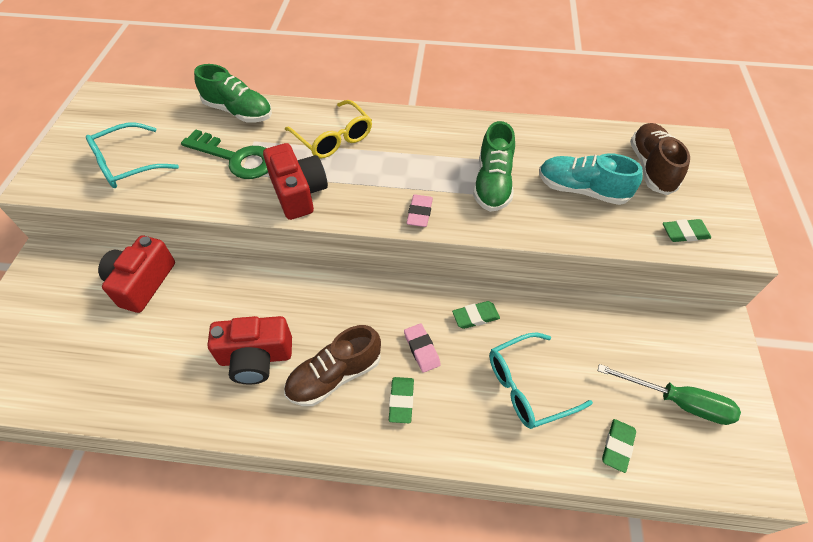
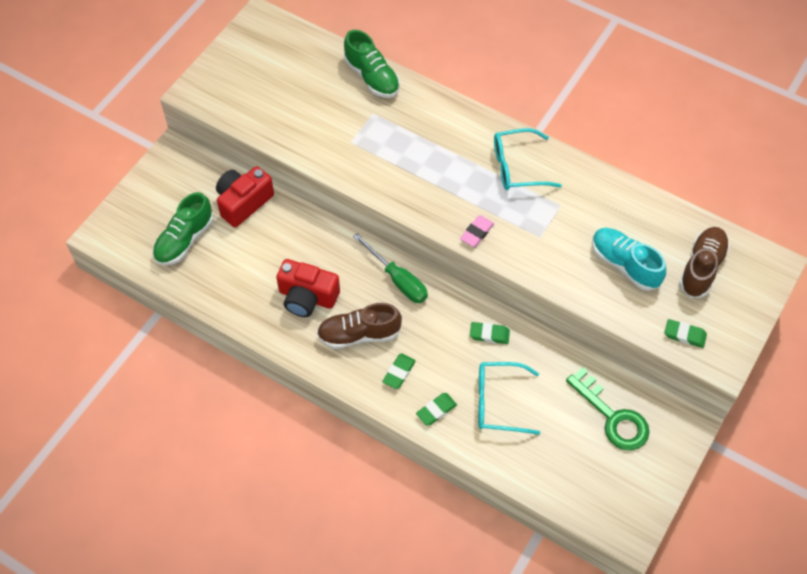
camera: 25 degrees right, 5 degrees up
turquoise glasses [86,123,179,188] -> turquoise glasses moved to [494,128,562,190]
green key [181,129,268,179] -> green key moved to [566,367,650,451]
red camera [263,143,328,220] -> none
yellow glasses [285,100,372,159] -> none
pink eraser [404,323,441,373] -> none
green shoe [473,121,515,212] -> green shoe moved to [153,192,214,265]
green screwdriver [598,364,741,425] -> green screwdriver moved to [353,233,428,303]
green eraser [602,419,636,473] -> green eraser moved to [416,393,457,426]

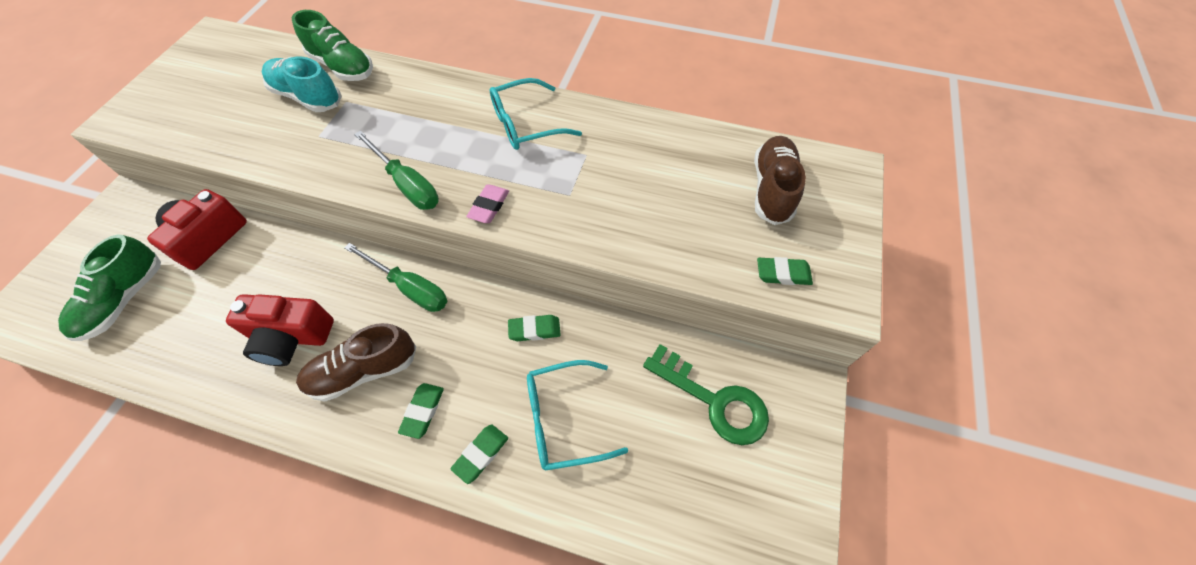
camera: 15 degrees left, 0 degrees up
turquoise shoe [592,228,666,291] -> turquoise shoe moved to [261,56,342,112]
none -> green screwdriver [354,131,439,210]

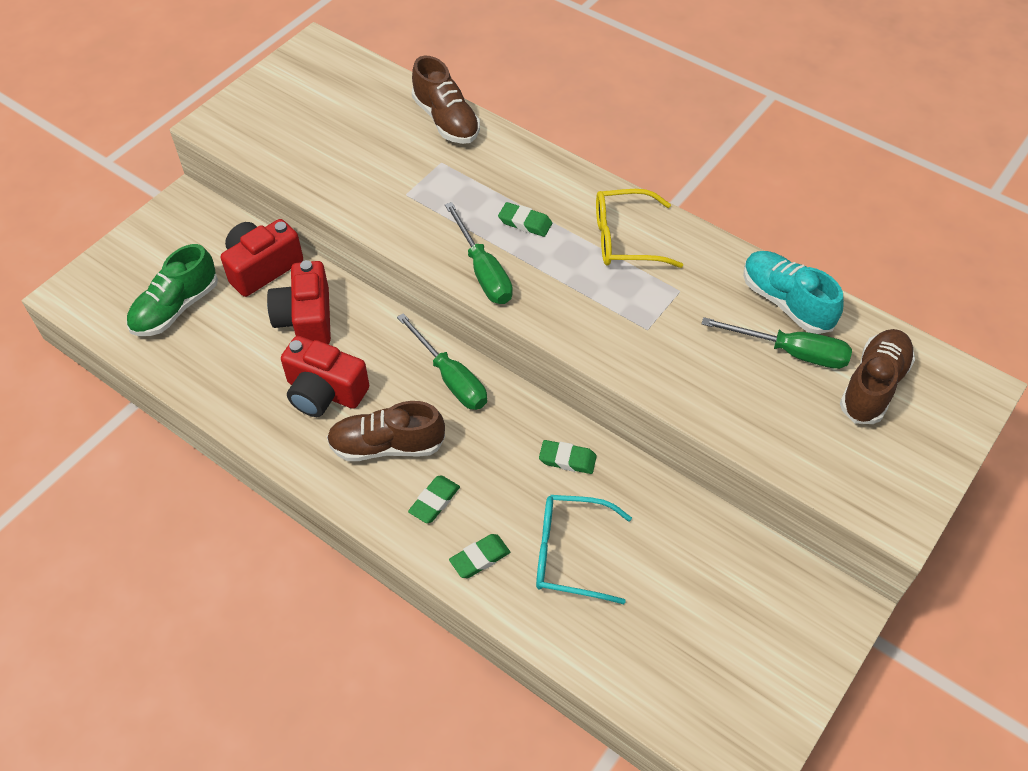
camera: 20 degrees right, 5 degrees down
turquoise shoe [261,56,342,112] -> turquoise shoe moved to [743,251,844,334]
green shoe [292,10,373,81] -> brown shoe [412,56,480,144]
pink eraser [466,184,509,223] -> none
turquoise glasses [490,78,582,150] -> yellow glasses [596,189,683,268]
green key [643,344,769,445] -> none
green eraser [757,257,813,285] -> green eraser moved to [498,202,552,237]
none -> red camera [267,260,331,344]
none -> green screwdriver [702,317,852,369]

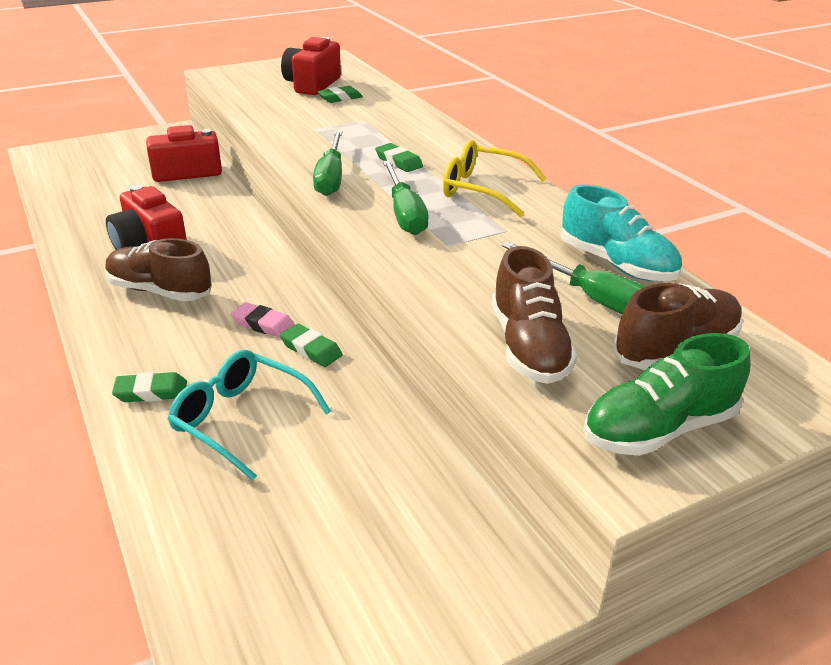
camera: 25 degrees right, 20 degrees down
green shoe [126,244,218,336] -> green shoe moved to [583,333,751,456]
red camera [267,260,331,344] -> red camera moved to [281,37,341,95]
green screwdriver [397,313,487,410] -> green screwdriver moved to [383,160,429,235]
green eraser [408,475,460,523] -> green eraser moved to [317,86,363,103]
brown shoe [412,56,480,144] -> brown shoe moved to [492,246,577,384]
turquoise shoe [743,251,844,334] -> turquoise shoe turned 150 degrees clockwise [561,184,682,281]
none -> pink eraser [231,302,295,338]

